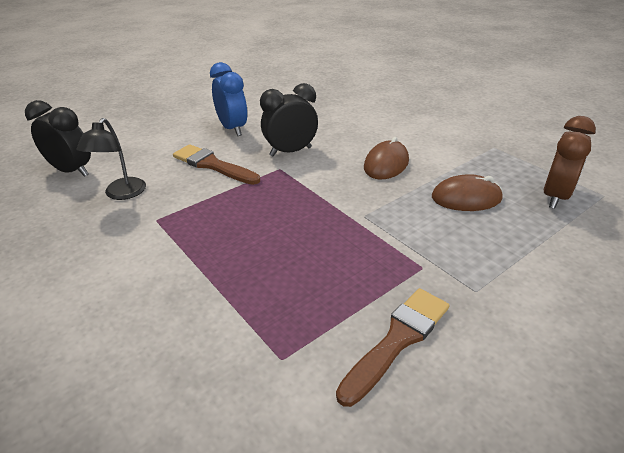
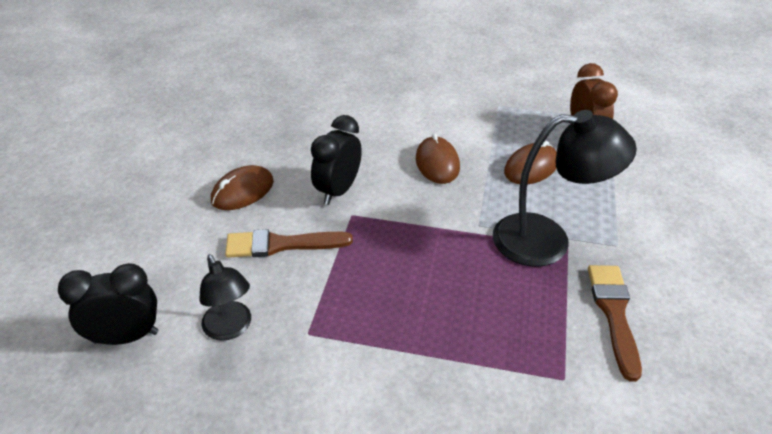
camera: 40 degrees left, 5 degrees up
blue clock [210,62,248,136] -> brown mouse [211,165,274,210]
none -> black lamp [493,110,637,267]

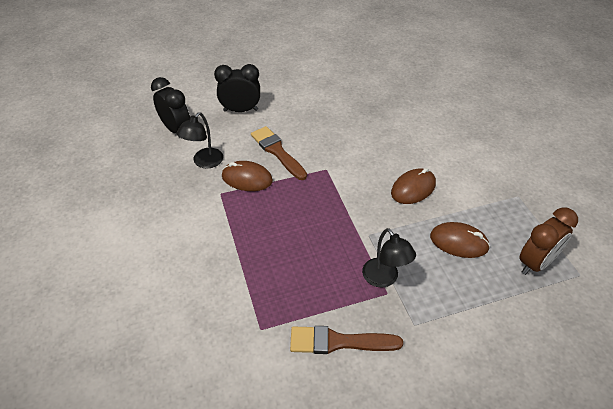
camera: 60 degrees right, 5 degrees up
brown mouse [211,165,274,210] -> brown mouse moved to [222,161,273,191]
black clock [311,115,362,205] -> black clock moved to [214,64,260,112]
black lamp [493,110,637,267] -> black lamp [362,228,416,287], size x0.58
brown brush [588,265,642,382] -> brown brush turned 150 degrees counterclockwise [290,326,403,354]

